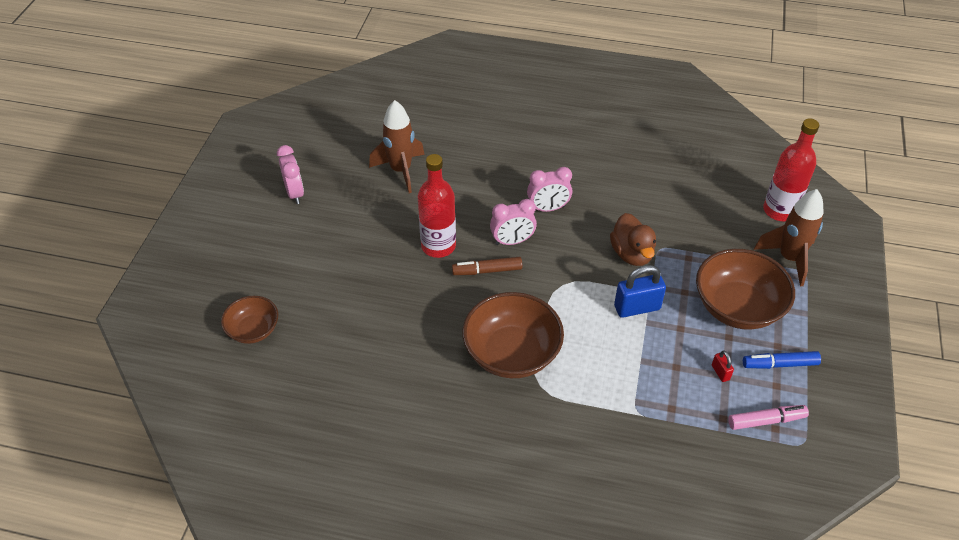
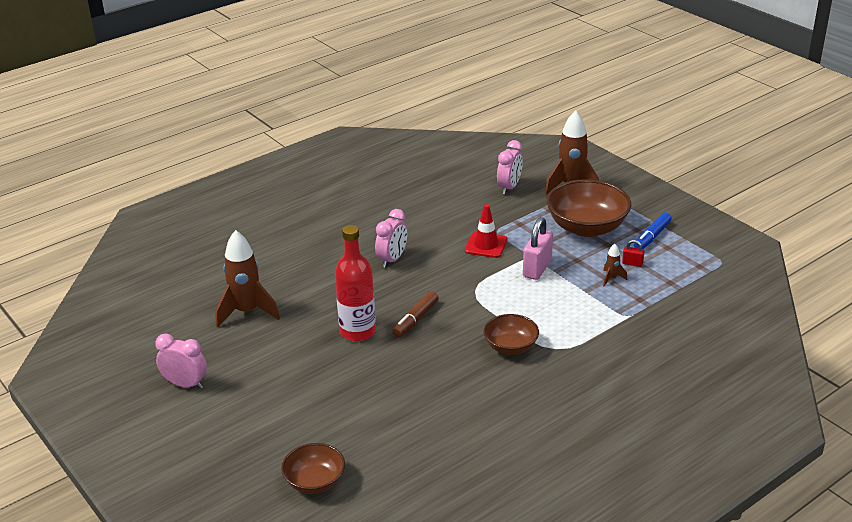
camera: 50 degrees left, 15 degrees down
brown bowl [462,292,564,378] -> brown bowl [484,314,539,355], size x0.58
pink clock [490,199,537,245] -> pink clock moved to [497,140,523,195]
brown duck [610,213,656,266] -> red traffic cone [465,204,507,258]
blue padlock [614,265,666,318] -> pink padlock [523,217,553,280]
pink marker [728,405,809,430] -> none
red bottle [763,118,819,221] -> none
none -> brown rocket [603,244,627,287]

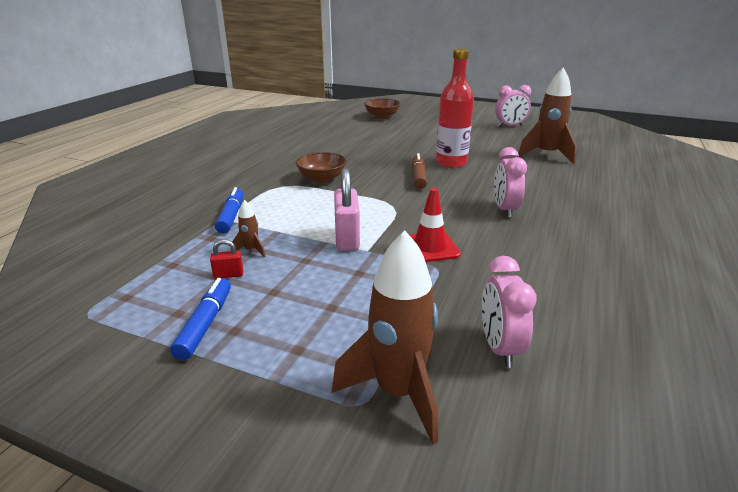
camera: 150 degrees right, 5 degrees down
brown bowl [547,179,631,237] -> none
none -> blue marker [215,187,244,234]

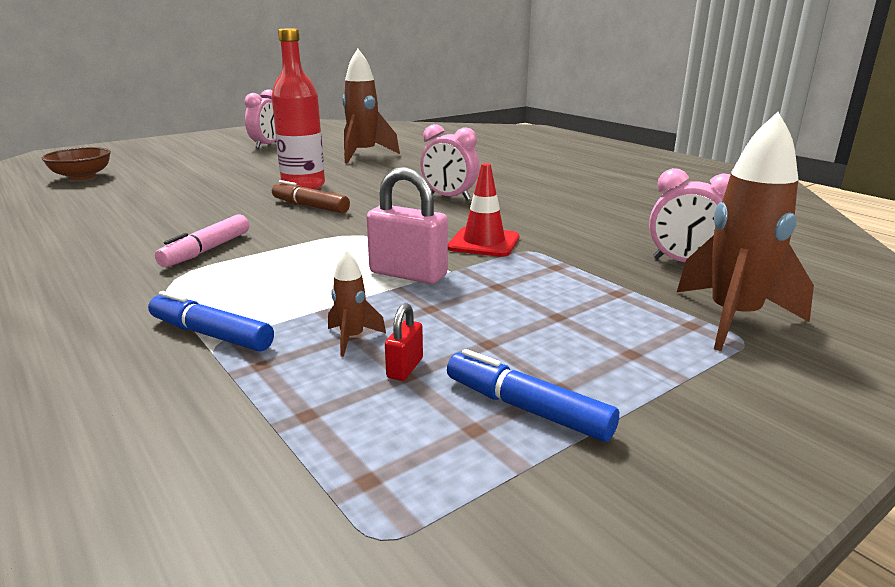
camera: 60 degrees left, 5 degrees down
brown bowl [296,152,347,183] -> pink marker [155,214,249,267]

